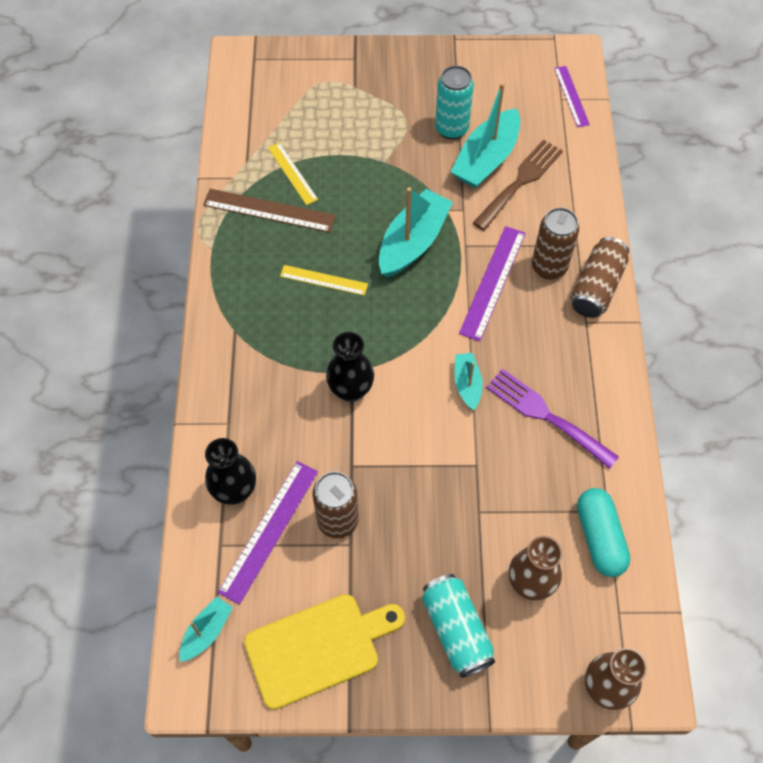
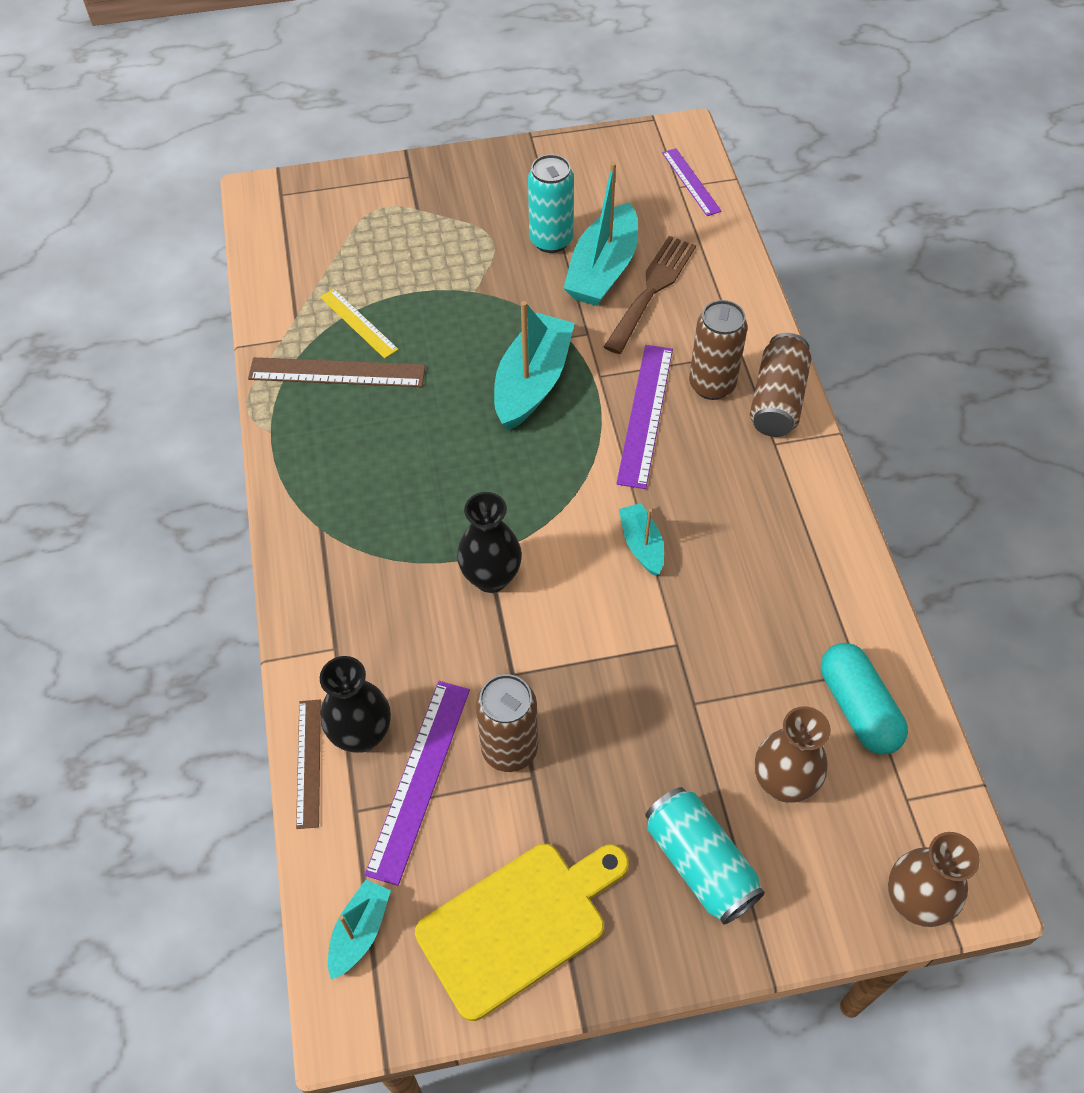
camera: 10 degrees left, 5 degrees down
yellow ruler [280,265,368,295] -> none
purple fork [486,369,619,469] -> none
none -> brown ruler [296,700,321,829]

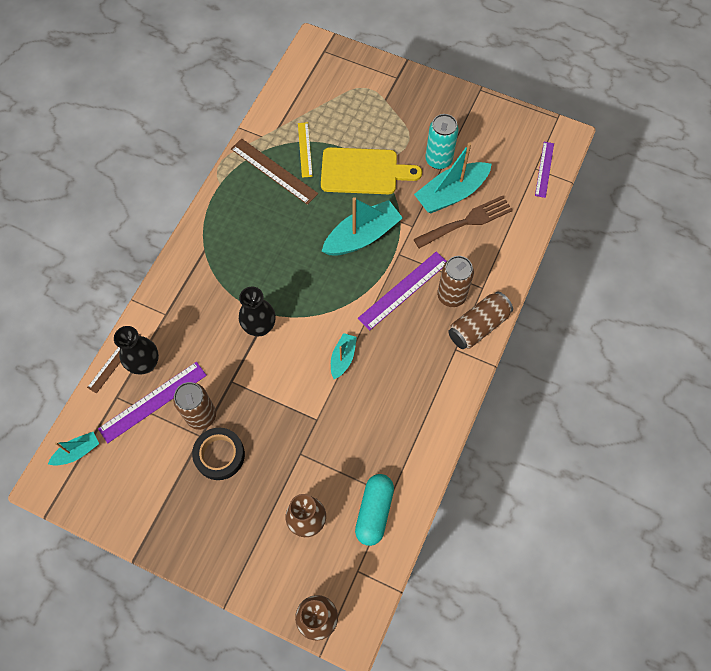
camera: 35 degrees right, 10 degrees up
yellow cutting board [415,844,629,1021] -> yellow cutting board moved to [321,147,422,194]
turquoise can [645,787,765,925] -> none
none -> black tape [192,428,245,480]

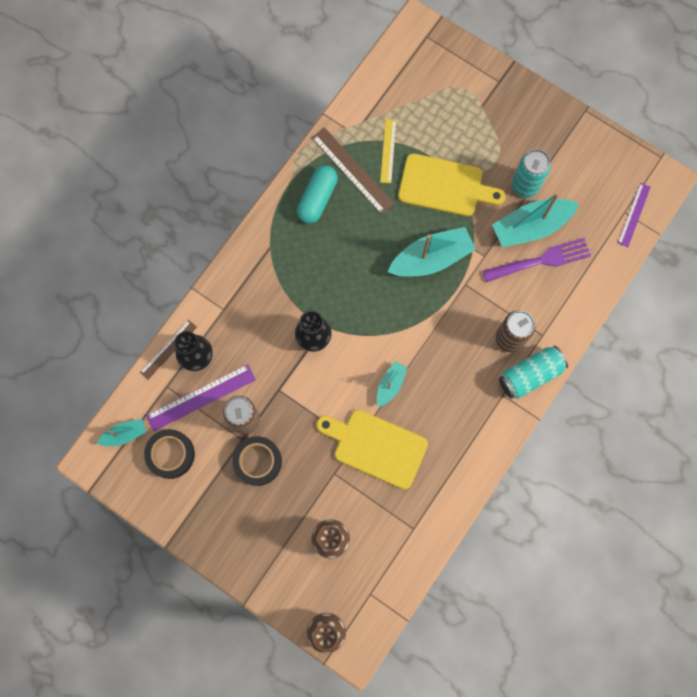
camera: 10 degrees right, 10 degrees up
turquoise capsule [355,474,394,546] -> turquoise capsule moved to [297,165,338,224]
purple ruler [358,252,447,331] -> none
brown fork [414,196,513,248] -> purple fork [483,238,591,282]
brown can [448,292,513,349] -> turquoise can [499,346,568,399]
none -> black tape [144,429,195,479]
none -> yellow cutting board [316,410,428,489]

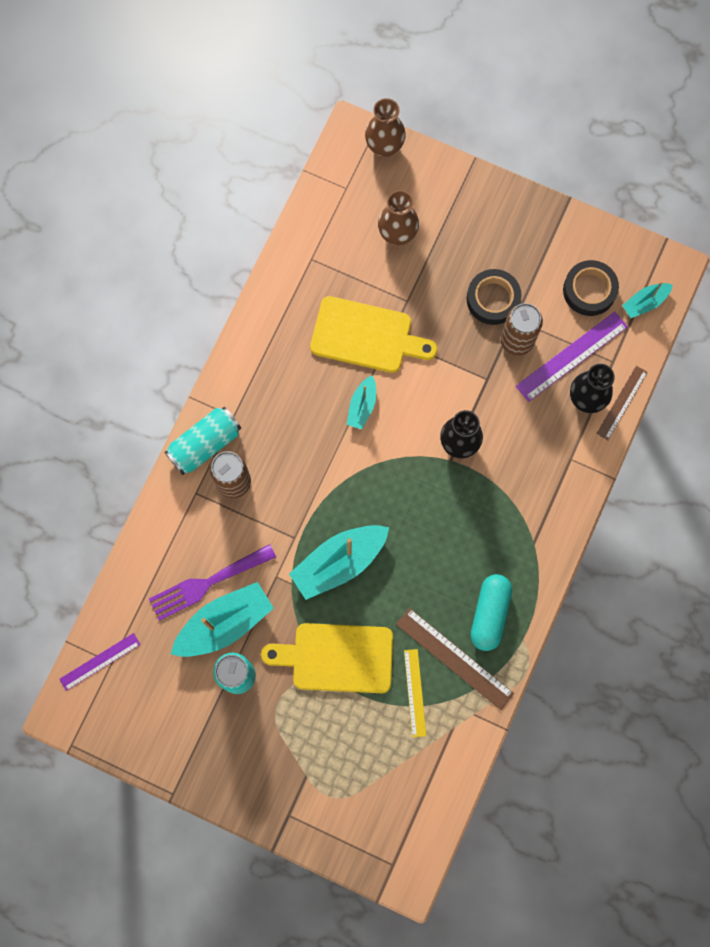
camera: 170 degrees right, 0 degrees up
purple ruler [618,183,651,247] -> purple ruler turned 45 degrees clockwise [59,633,141,691]

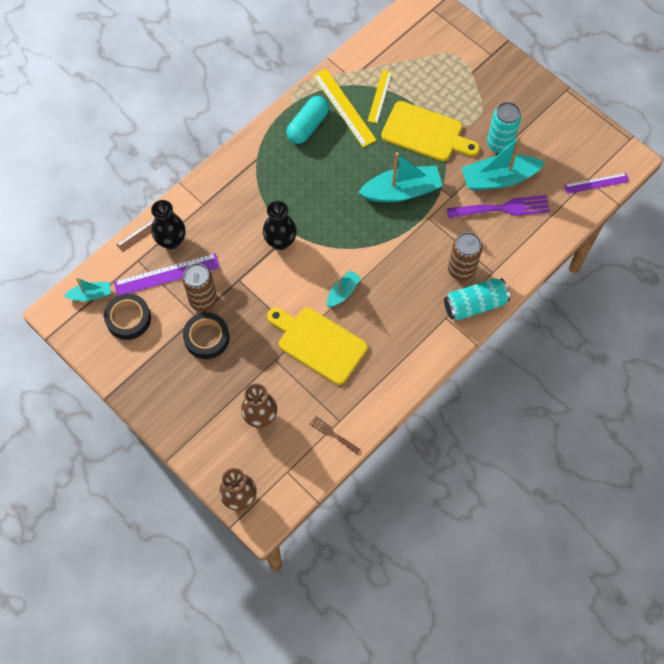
camera: 160 degrees left, 10 degrees down
brown ruler [396,608,514,710] -> yellow ruler [313,69,377,147]
none -> brown fork [310,416,361,454]

